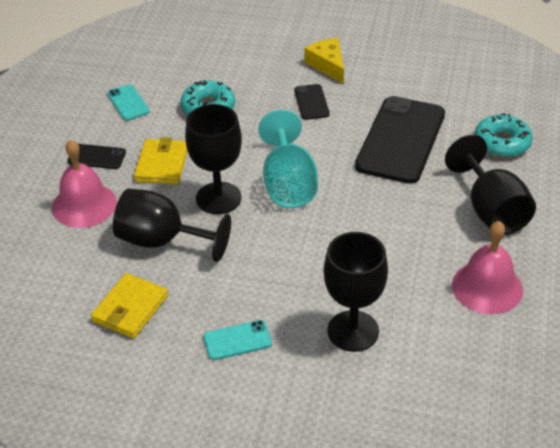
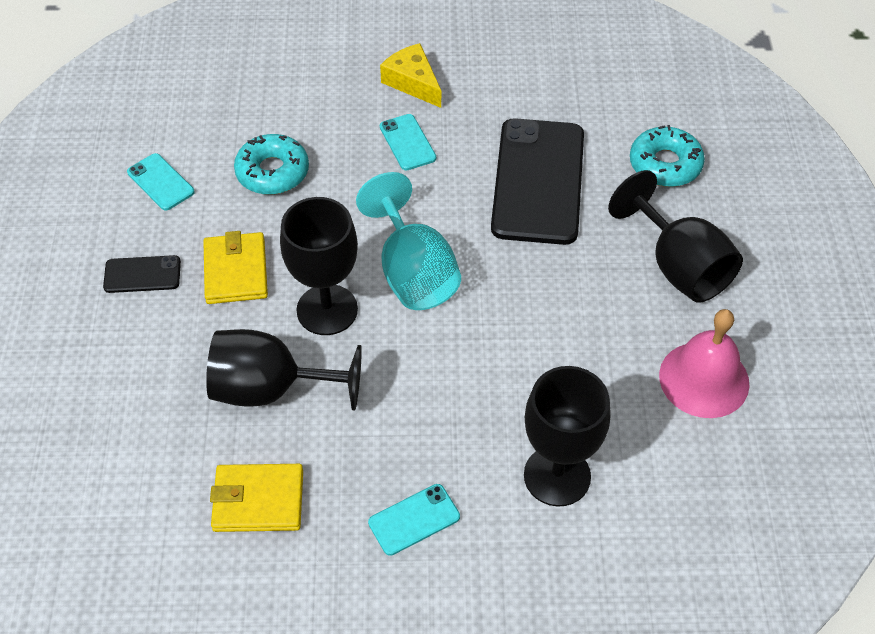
camera: 15 degrees left, 10 degrees up
pink bell [52,140,117,228] -> none
yellow wallet [91,273,168,339] -> yellow wallet turned 75 degrees clockwise [210,464,303,532]
black phone [294,84,330,120] -> turquoise phone [380,114,436,170]

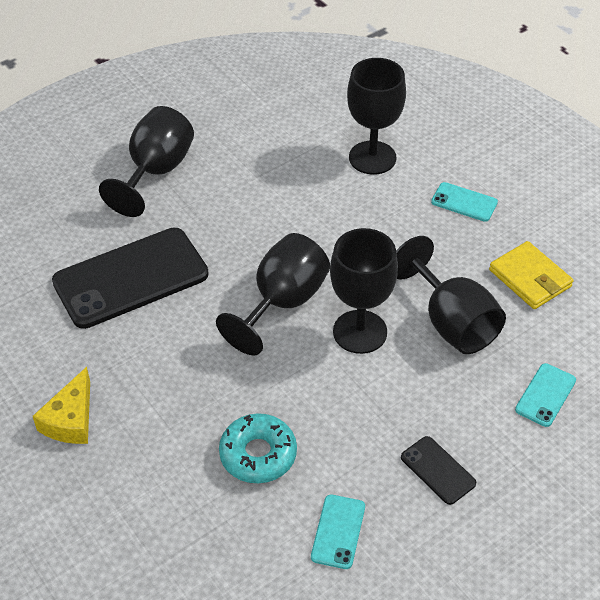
camera: 125 degrees left, 5 degrees down
yellow wallet [203,231,268,304] -> none
turquoise goblet [356,172,461,310] -> black goblet [216,233,330,355]
turquoise phone [380,114,436,170] -> turquoise phone moved to [515,363,576,427]
turquoise donut [630,125,705,187] -> none
pink bell [659,309,750,418] -> none

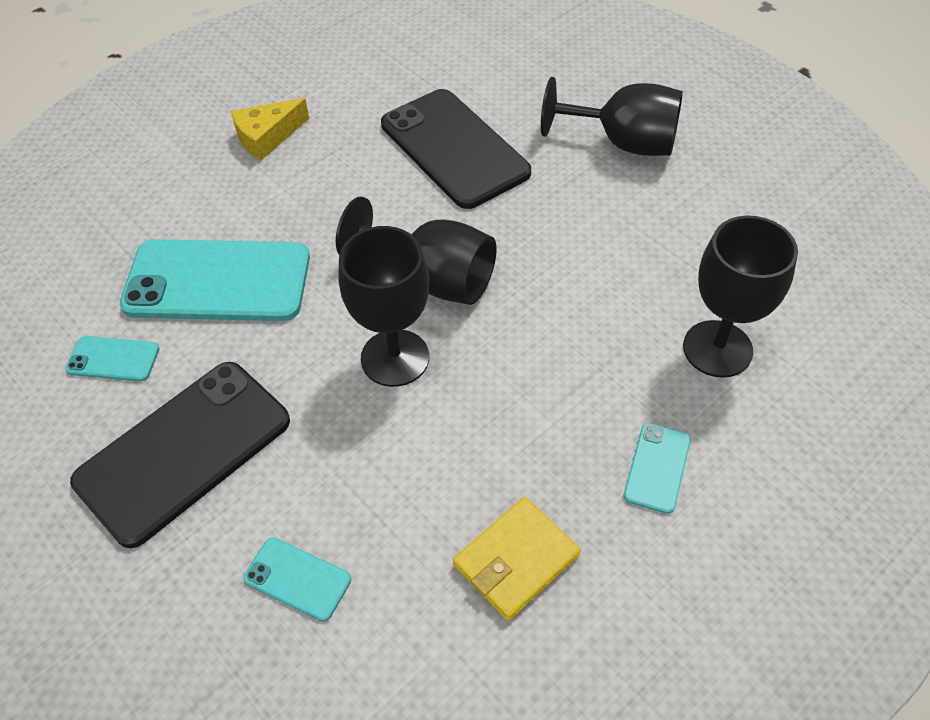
camera: 85 degrees right, 5 degrees up
yellow cheese [33,367,90,444] -> yellow cheese turned 45 degrees counterclockwise [231,98,309,160]
turquoise donut [219,413,297,483] -> turquoise phone [120,239,310,321]
black goblet [396,236,506,354] -> none
black phone [401,436,476,505] -> black phone [70,362,290,548], size x2.21

